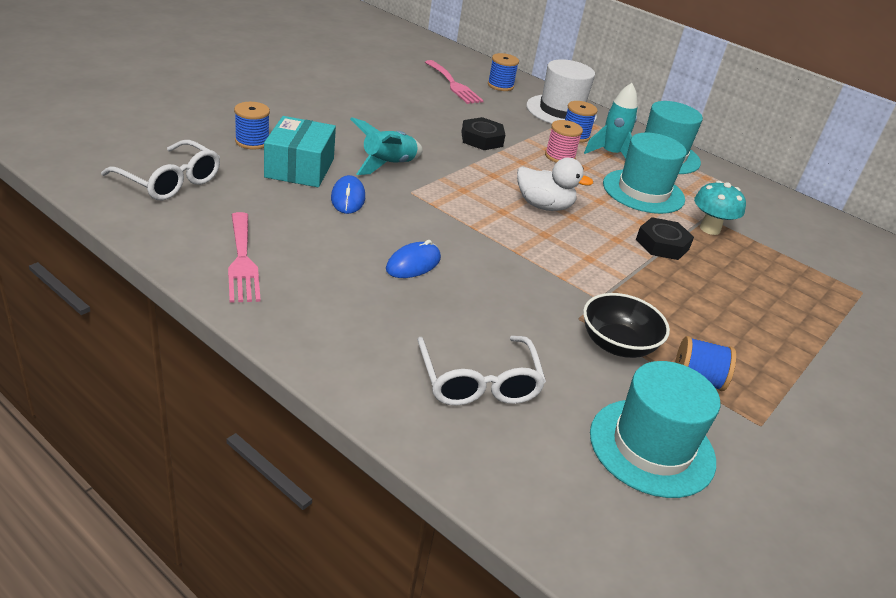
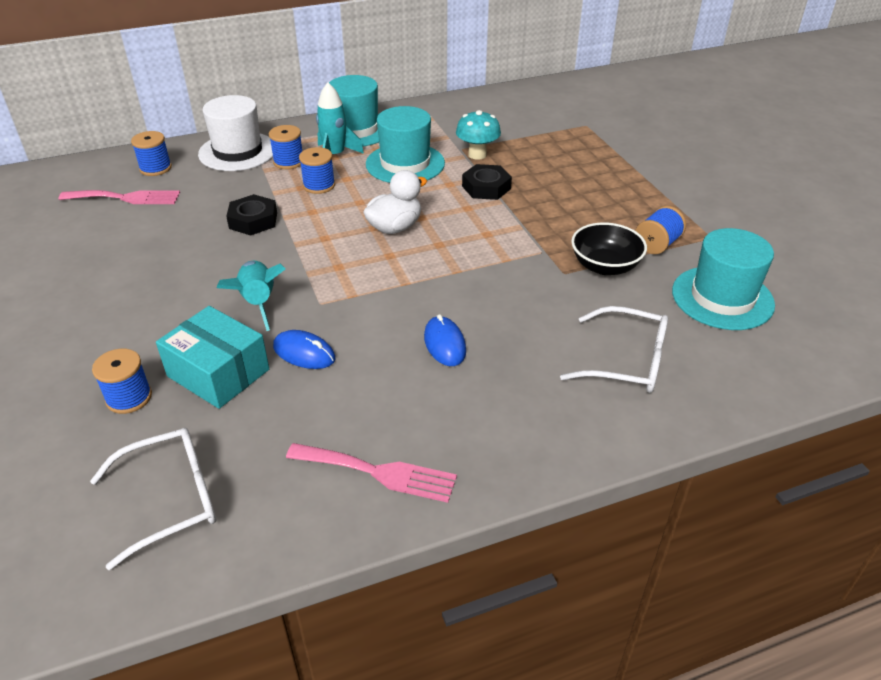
camera: 55 degrees left, 5 degrees up
pink spool [545,120,583,163] -> blue spool [299,147,335,194]

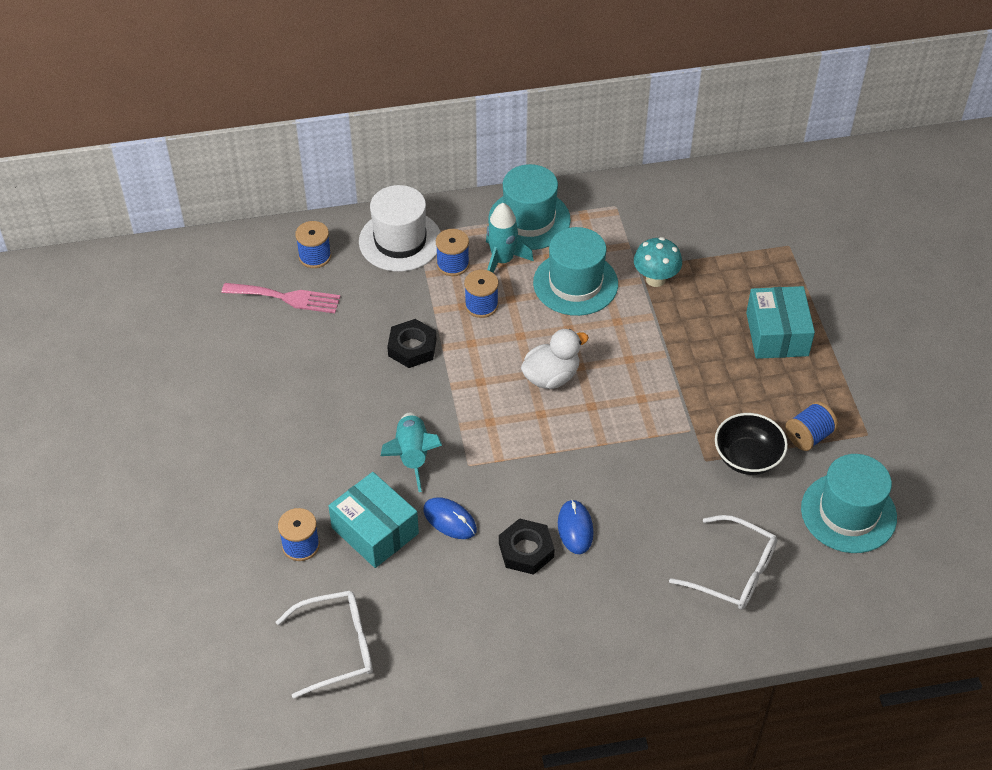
camera: 10 degrees right, 10 degrees up
pink fork [286,443,457,503] -> none
black nut [462,164,512,200] -> black nut moved to [499,518,555,575]
none -> turquoise box [746,286,815,359]

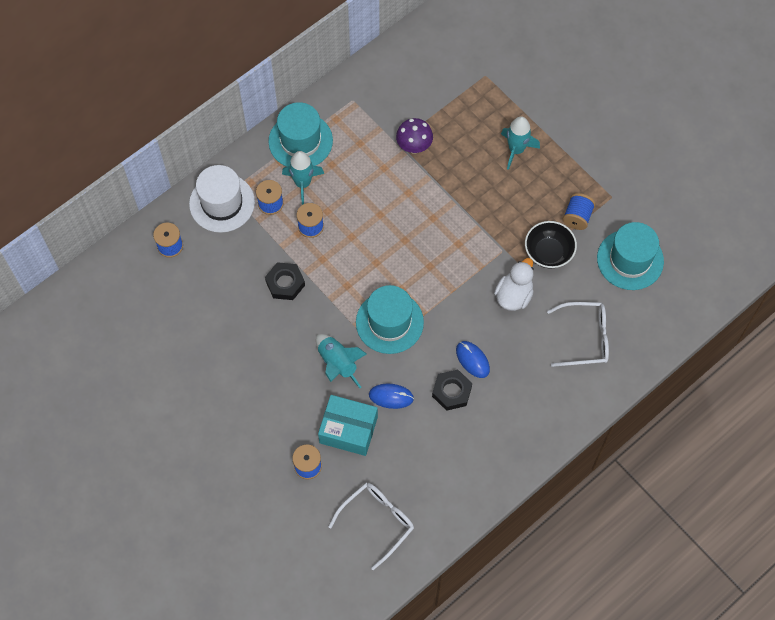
camera: 30 degrees left, 15 degrees up
pink fork [222,283,340,313] -> none
white duck [521,329,589,389] -> white duck moved to [494,258,534,311]
turquoise hat [533,227,618,316] -> turquoise hat moved to [356,285,424,354]
turquoise mushroom [634,237,682,287] -> purple mushroom [396,118,433,154]
turquoise box [746,286,815,359] -> turquoise rocket [501,116,540,170]

